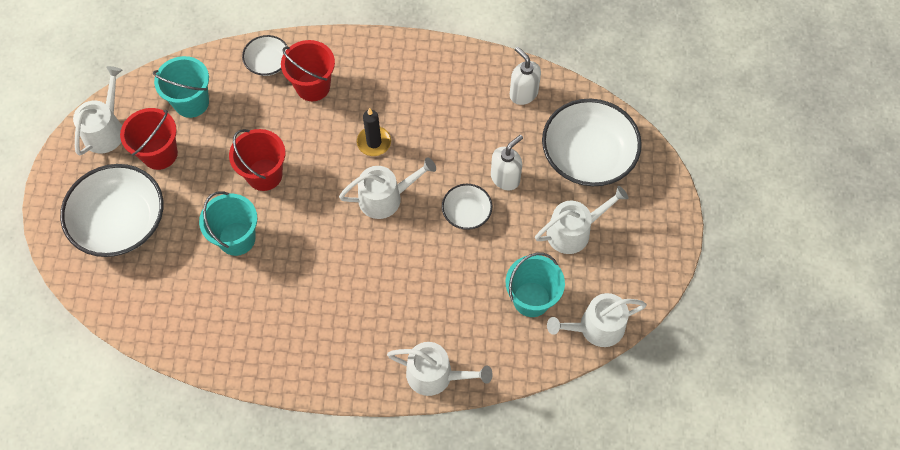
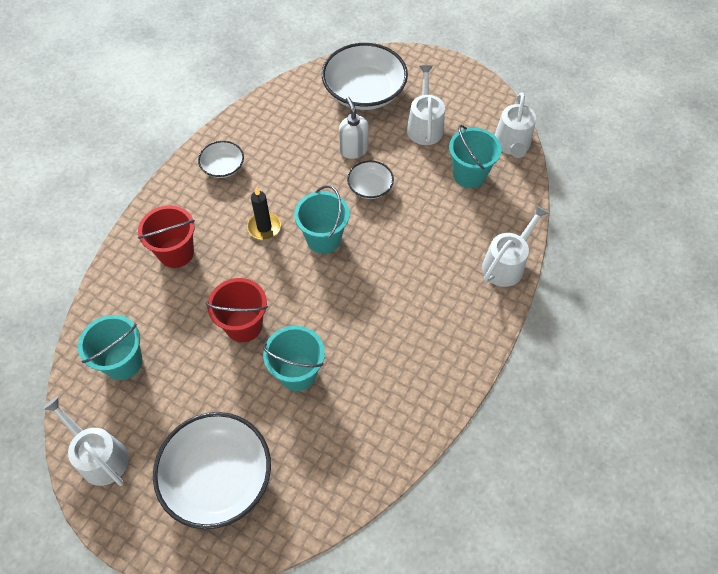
camera: 65 degrees left, 5 degrees down
red bucket [120,108,178,170] -> none
white bowl [242,35,288,76] -> white bowl moved to [198,141,244,178]
white watering can [339,157,436,219] -> turquoise bucket [294,185,350,254]
white soap dispenser [510,47,541,105] -> none

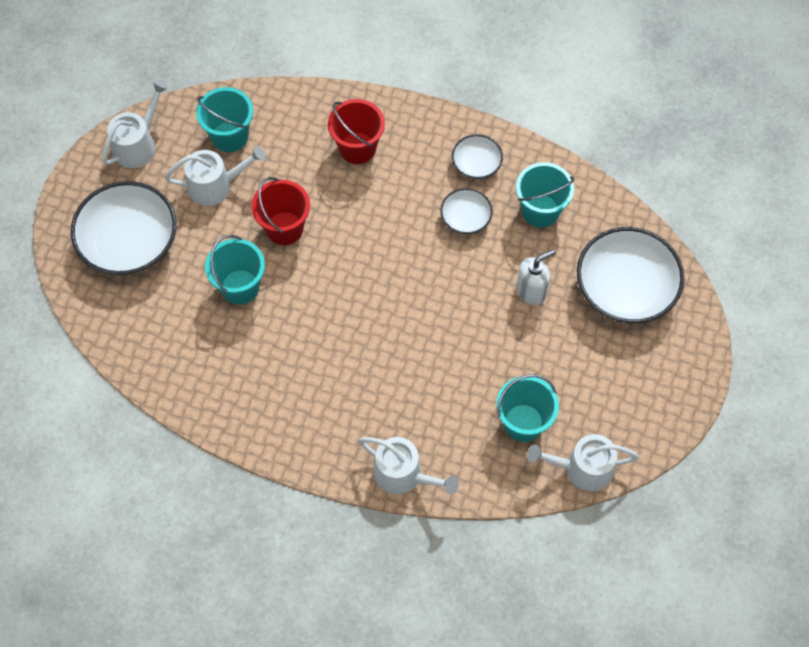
camera: 80 degrees right, 5 degrees up
black candle [247,187,281,240] -> none
turquoise bucket [294,185,350,254] -> turquoise bucket moved to [516,162,574,228]
white bowl [347,161,394,199] -> white bowl moved to [440,188,493,234]
white watering can [407,65,445,145] -> white watering can moved to [165,146,266,206]

